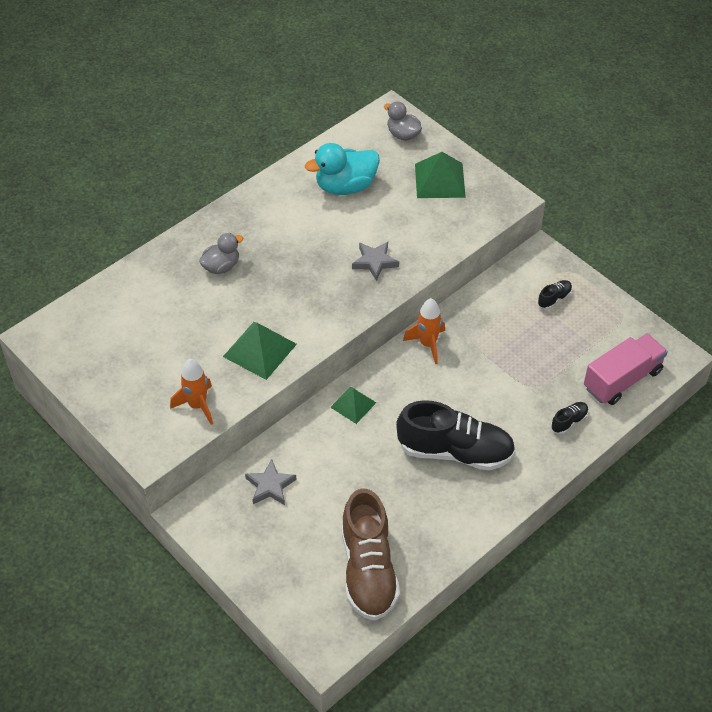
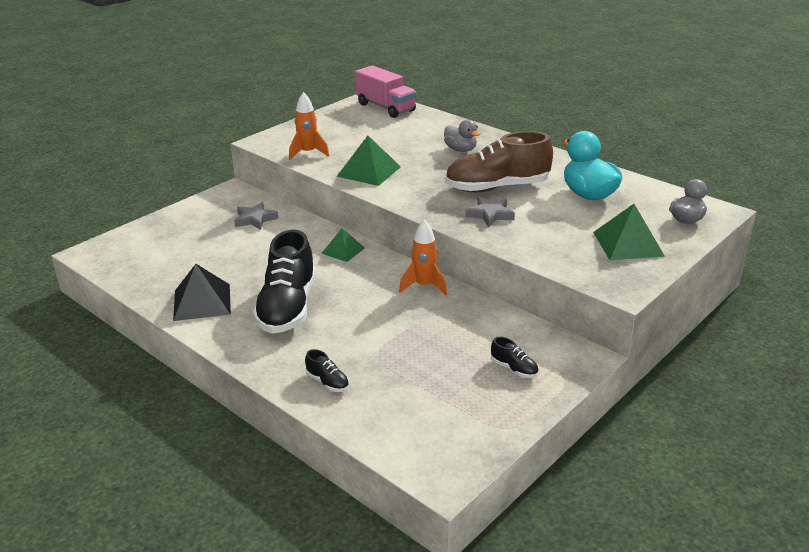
camera: 85 degrees right, 20 degrees down
brown shoe [341,488,400,621] -> brown shoe moved to [445,131,553,192]
pink truck [584,333,668,405] -> pink truck moved to [355,65,416,118]
none -> black pyramid [173,264,231,321]

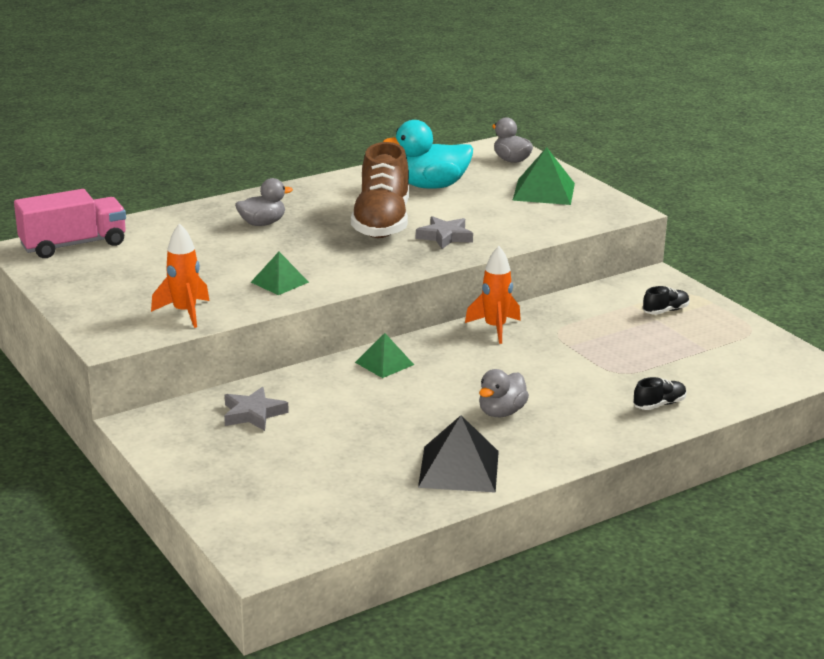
camera: 75 degrees left, 5 degrees down
black shoe [253,230,316,333] -> grey duck [479,369,529,417]
green pyramid [337,136,401,186] -> green pyramid [251,252,309,295], size x0.63

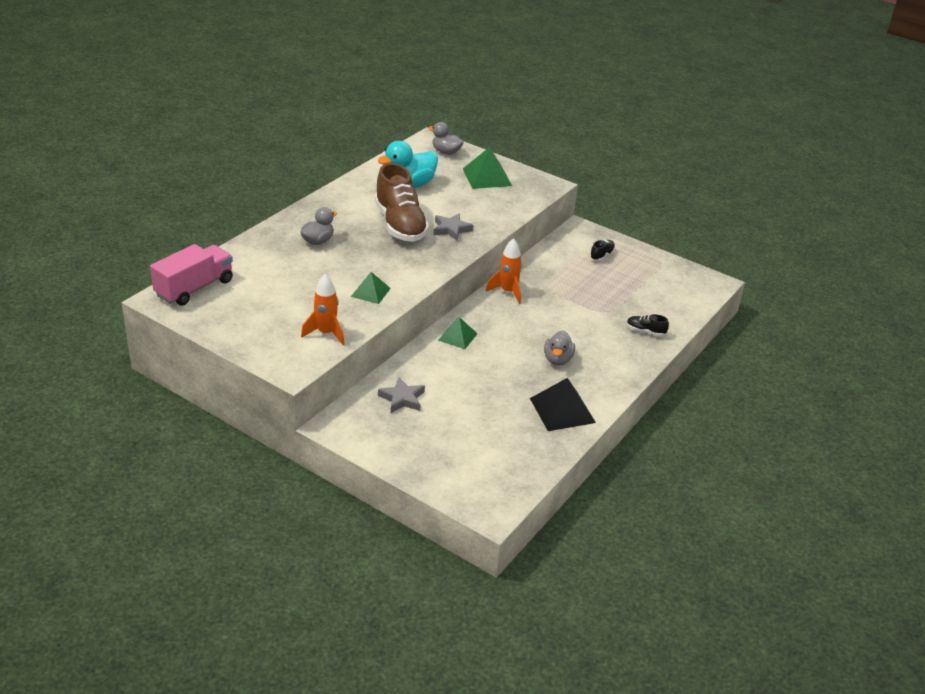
camera: 25 degrees left, 10 degrees up
black shoe [633,377,687,410] -> black shoe turned 105 degrees counterclockwise [627,314,669,336]

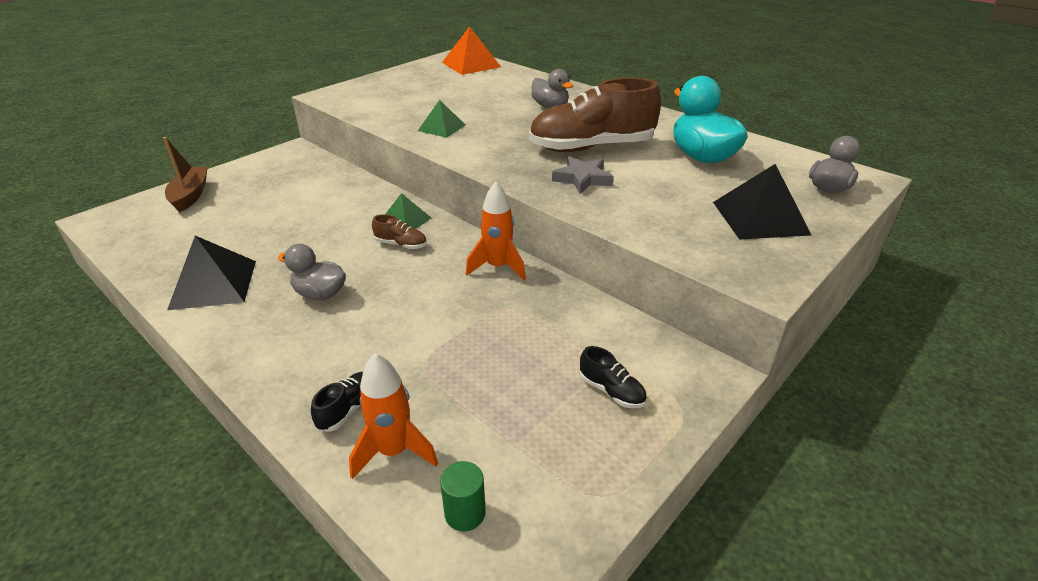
camera: 100 degrees right, 0 degrees up
pink truck [150,244,233,306] -> orange pyramid [442,26,501,75]
orange rocket [301,274,345,345] -> orange rocket moved to [349,353,438,479]
grey star [378,377,425,413] -> none
green pyramid [463,147,512,189] -> black pyramid [713,164,811,240]
none -> brown boat [163,137,208,212]
none -> brown shoe [372,214,427,249]
none -> green cylinder [440,461,486,531]

